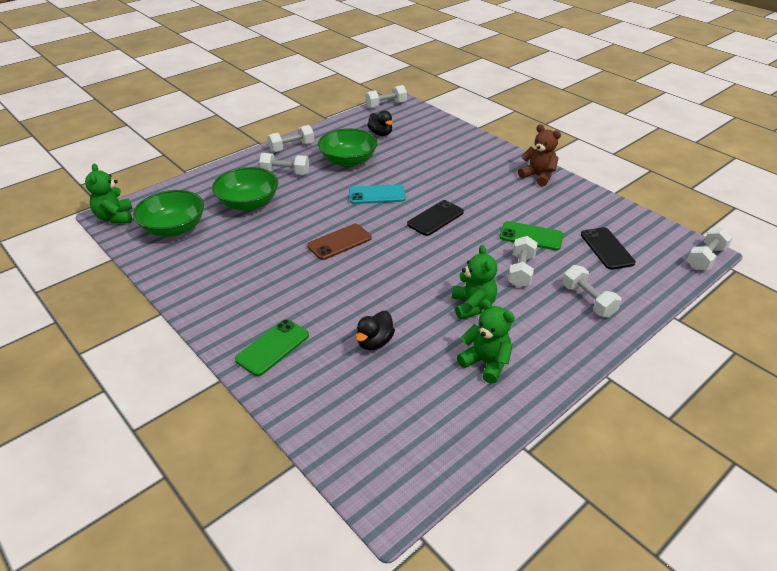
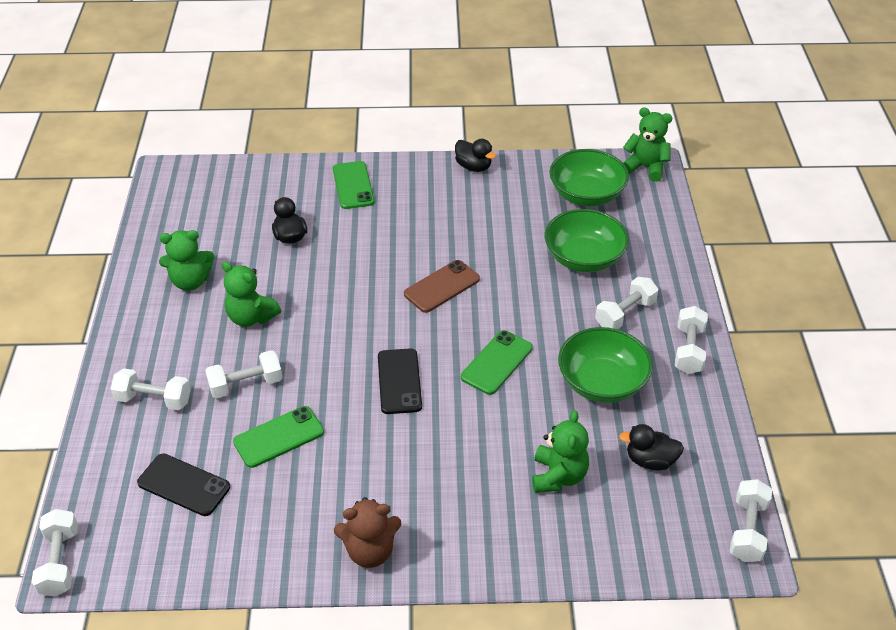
camera: 130 degrees right, 5 degrees up
brown phone [307,224,372,260] -> brown phone turned 45 degrees clockwise [404,260,480,313]
turquoise phone [349,184,406,204] -> green phone [461,330,533,395]
white dumbbell [508,236,537,288] -> white dumbbell turned 75 degrees counterclockwise [205,350,282,398]
none -> black duck [455,139,496,172]
none -> green teddy bear [532,410,589,493]

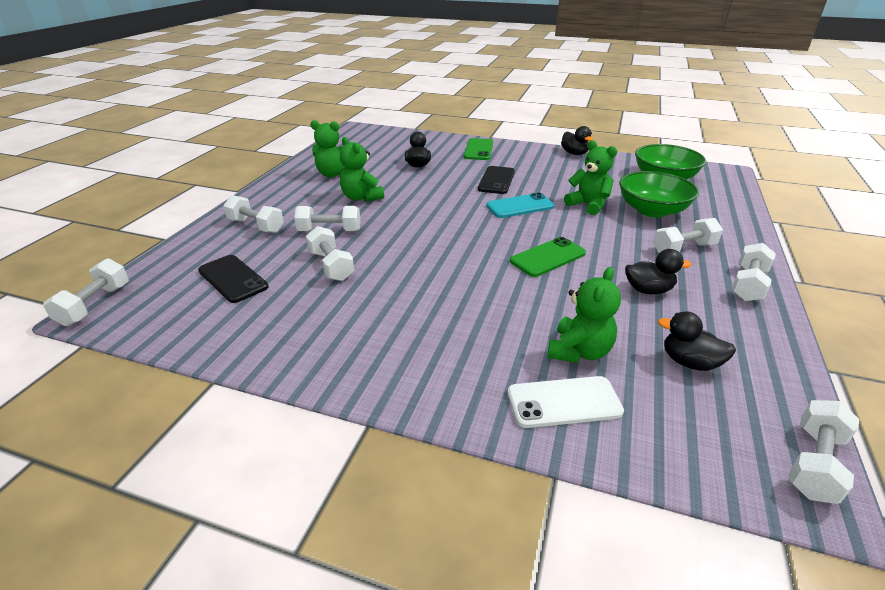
camera: 20 degrees right, 10 degrees down
green phone [233,406,324,468] -> white dumbbell [306,226,354,281]
brown teddy bear [334,497,402,568] -> none
black phone [378,348,422,414] -> black phone moved to [478,166,515,194]
brown phone [404,260,480,313] -> turquoise phone [486,192,555,218]
green bowl [558,327,653,403] -> black duck [625,249,691,294]
green teddy bear [623,107,672,182] -> green teddy bear moved to [564,141,617,215]
none -> white phone [508,376,624,428]

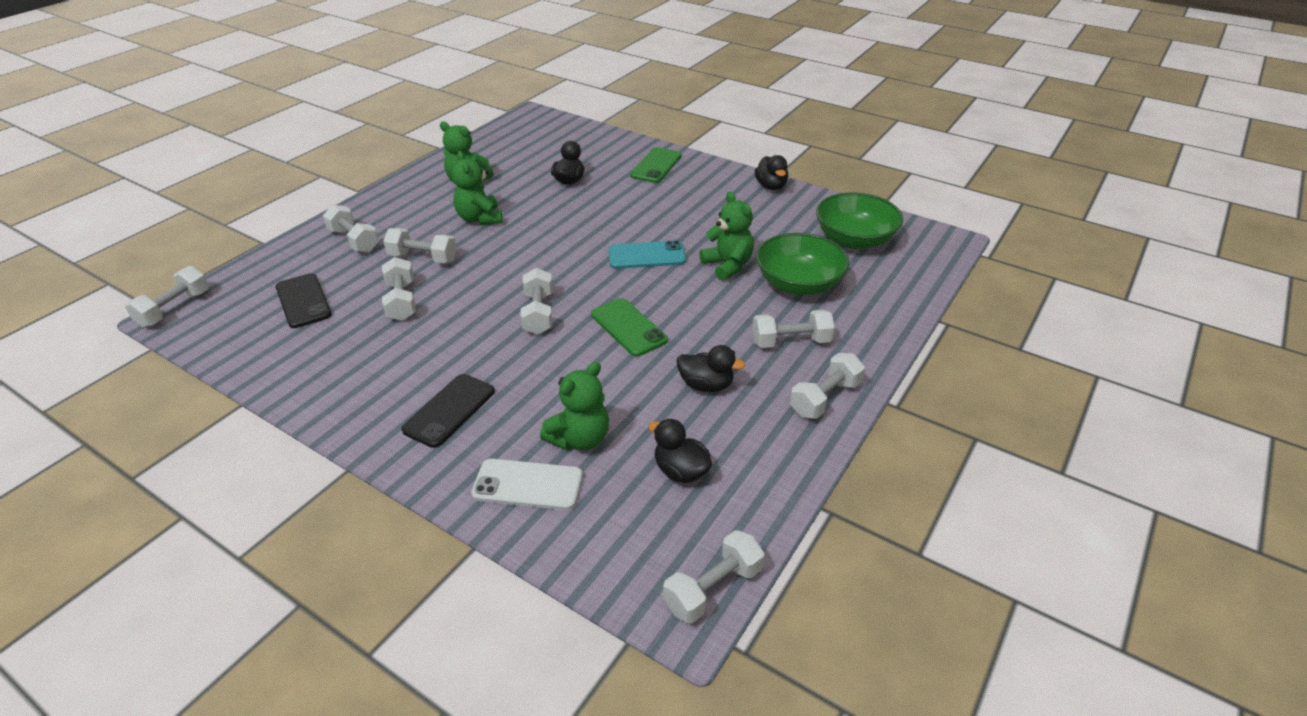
camera: 15 degrees right, 5 degrees up
black phone [478,166,515,194] -> black phone moved to [401,374,495,448]
green phone [510,237,586,277] -> green phone turned 75 degrees clockwise [591,298,668,356]
none -> white dumbbell [520,268,553,334]

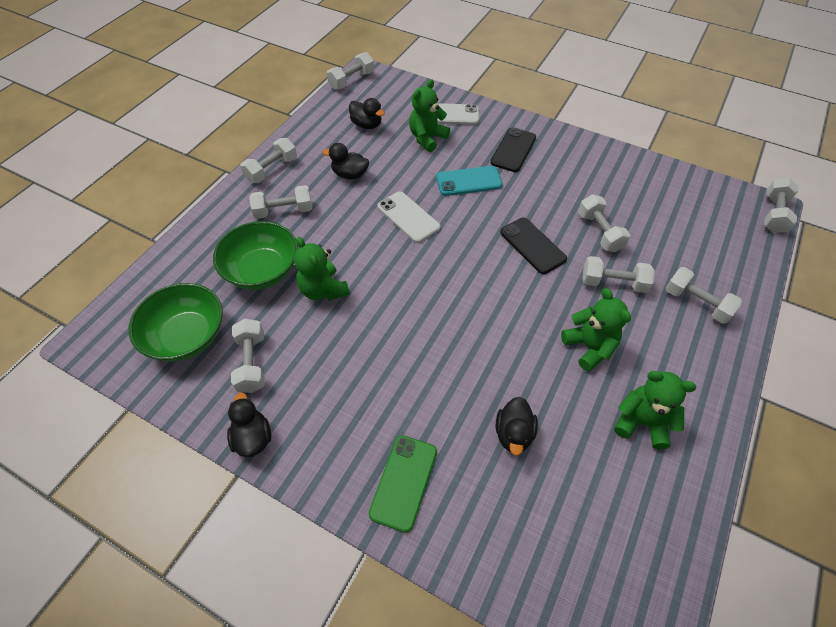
camera: 175 degrees right, 15 degrees up
black phone [276,273,332,328] -> black phone moved to [500,218,567,274]
white dumbbell [520,268,553,334] -> white dumbbell moved to [231,319,265,393]
green phone [591,298,668,356] -> white phone [377,191,440,243]
turquoise phone [608,240,686,269] -> turquoise phone moved to [436,166,503,196]

